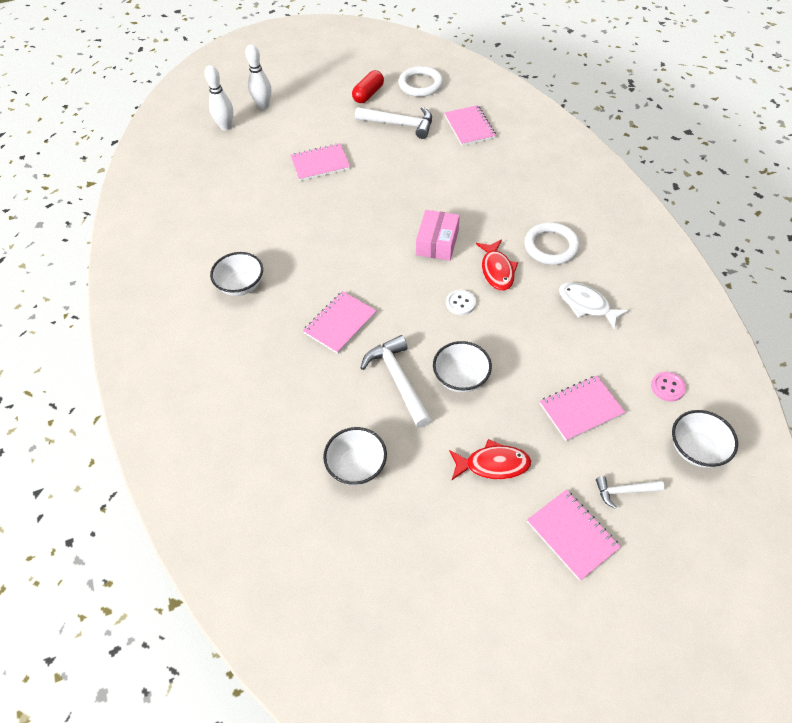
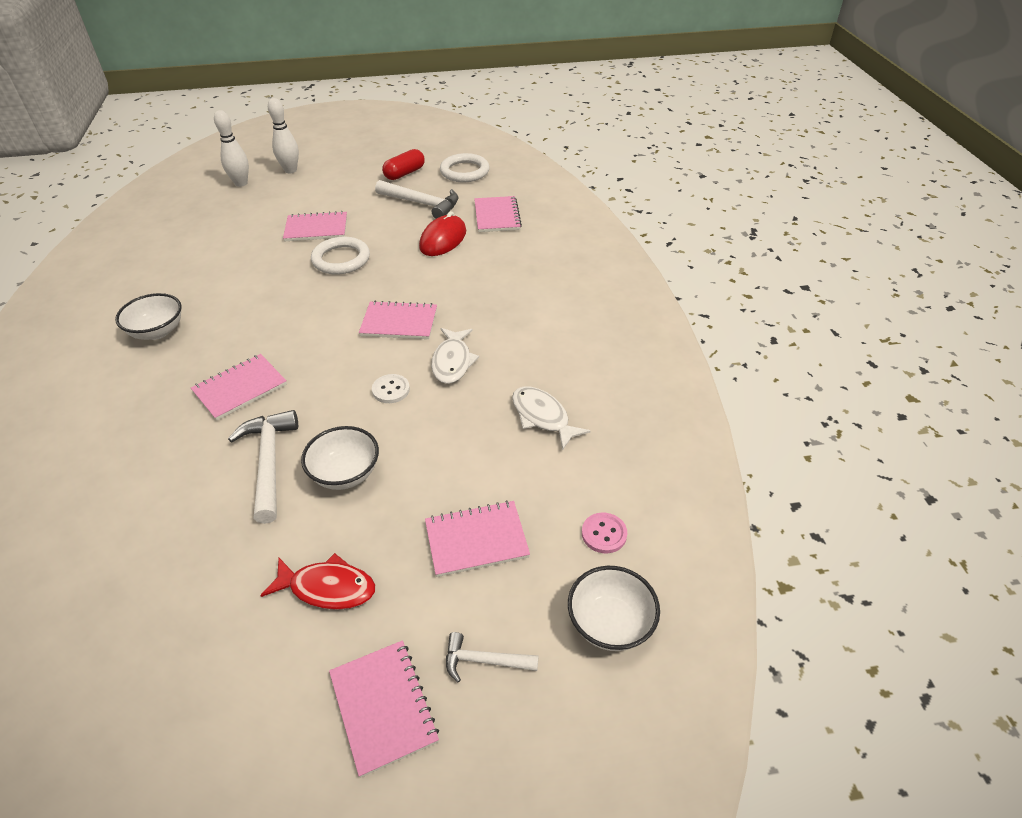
camera: 10 degrees right, 10 degrees down
white bowl [323,427,387,485] -> none
pink box [416,210,460,261] -> pink notebook [359,301,437,339]
red fish [476,240,518,291] -> white fish [431,328,479,384]
white ring [524,222,580,265] -> white ring moved to [311,237,370,274]
none -> red mouse [419,211,466,256]

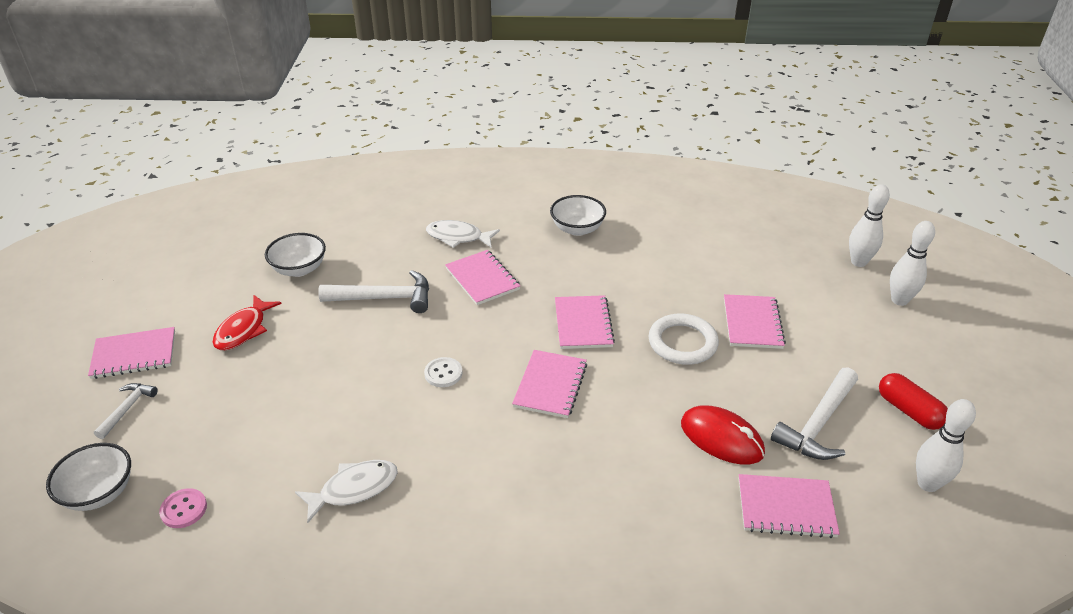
camera: 100 degrees right, 5 degrees down
white bowl [301,426,379,490] -> white bowl moved to [265,233,326,277]
pink notebook [425,500,530,577] -> pink notebook moved to [555,295,615,349]
white fish [431,328,479,384] -> white fish moved to [426,220,500,248]
white ring [440,153,490,182] -> white bowling pin [916,399,976,492]

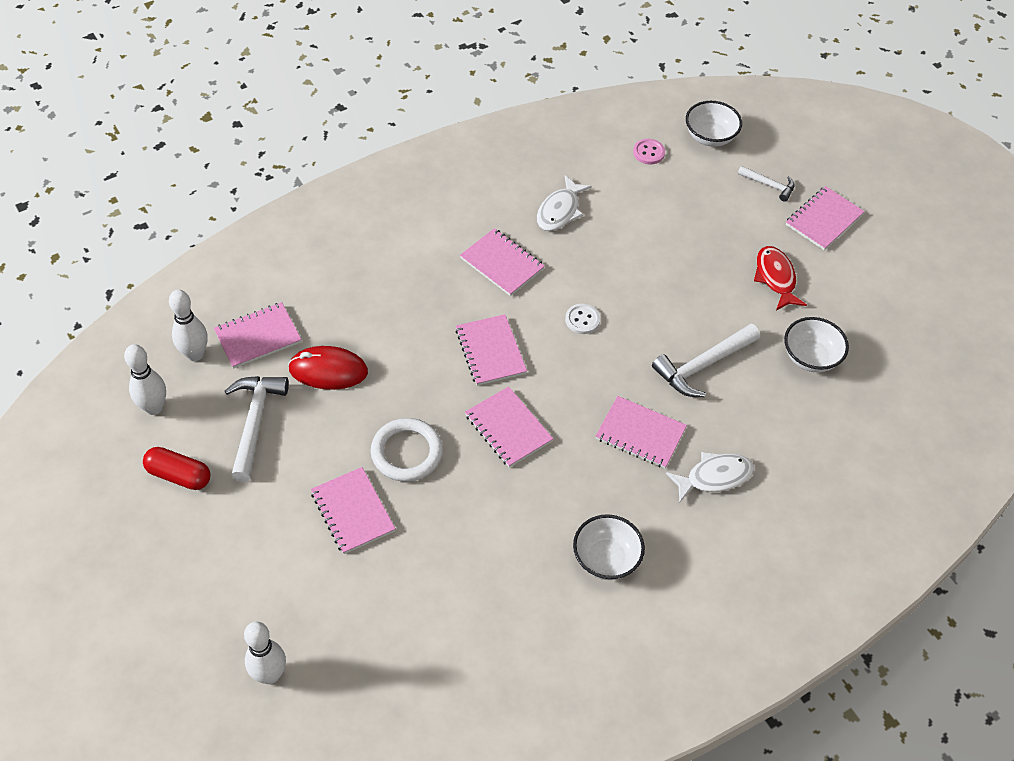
camera: 145 degrees right, 15 degrees up
white hammer [94,383,158,439] -> white hammer turned 45 degrees counterclockwise [738,166,794,202]
white bowling pin [890,221,935,306] -> white bowling pin moved to [169,290,208,361]
none -> pink notebook [460,228,545,296]

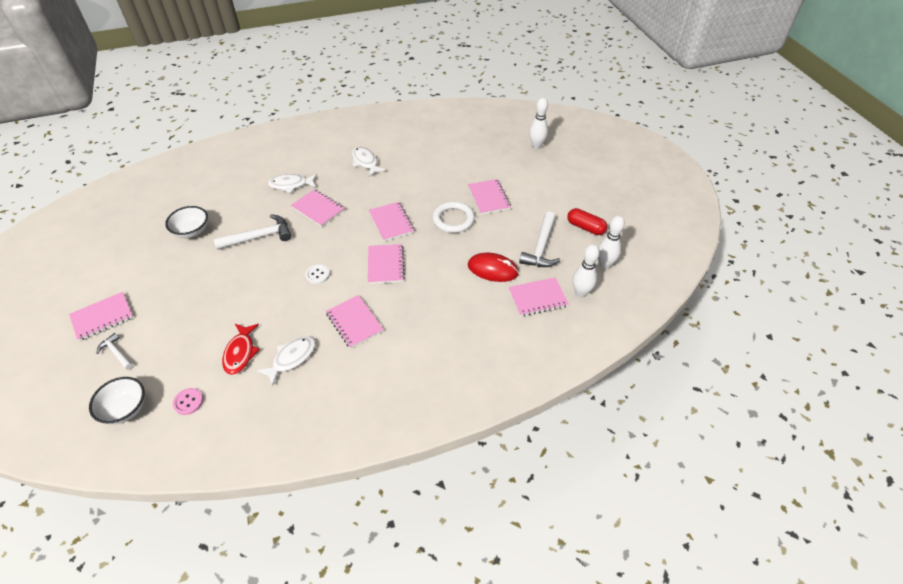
camera: 165 degrees left, 5 degrees down
white bowl [573,514,645,580] -> white fish [352,147,386,177]
red fish [754,246,807,311] -> red fish moved to [222,324,260,375]

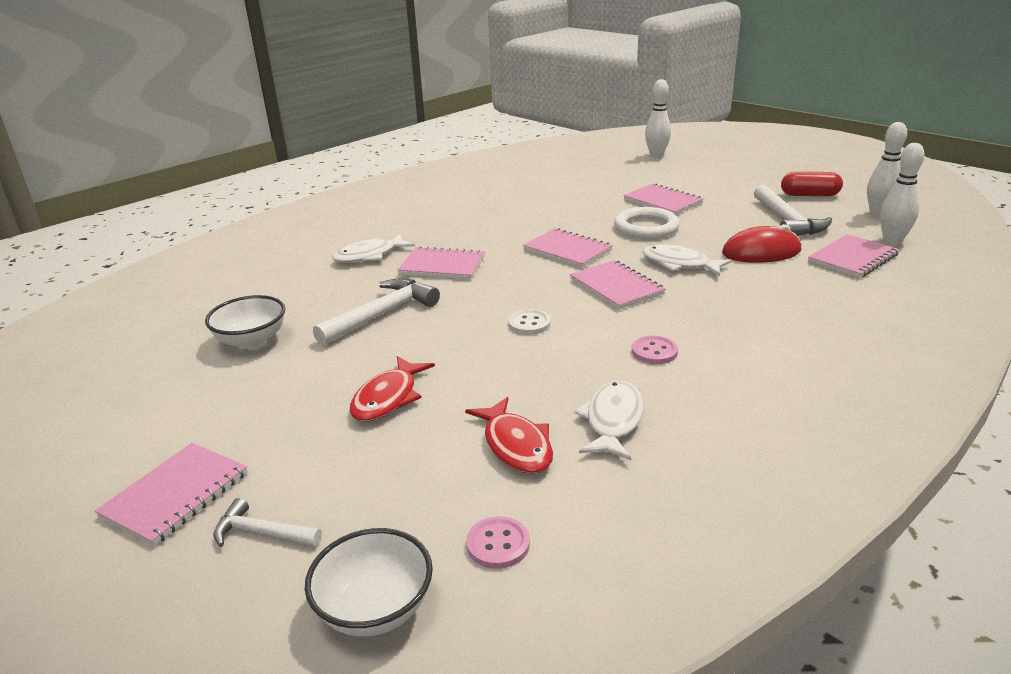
camera: 25 degrees left, 20 degrees down
pink notebook [326,295,384,349] -> pink button [632,335,678,364]
white fish [352,147,386,177] -> white fish moved to [642,244,732,276]
none -> red fish [349,356,435,422]

